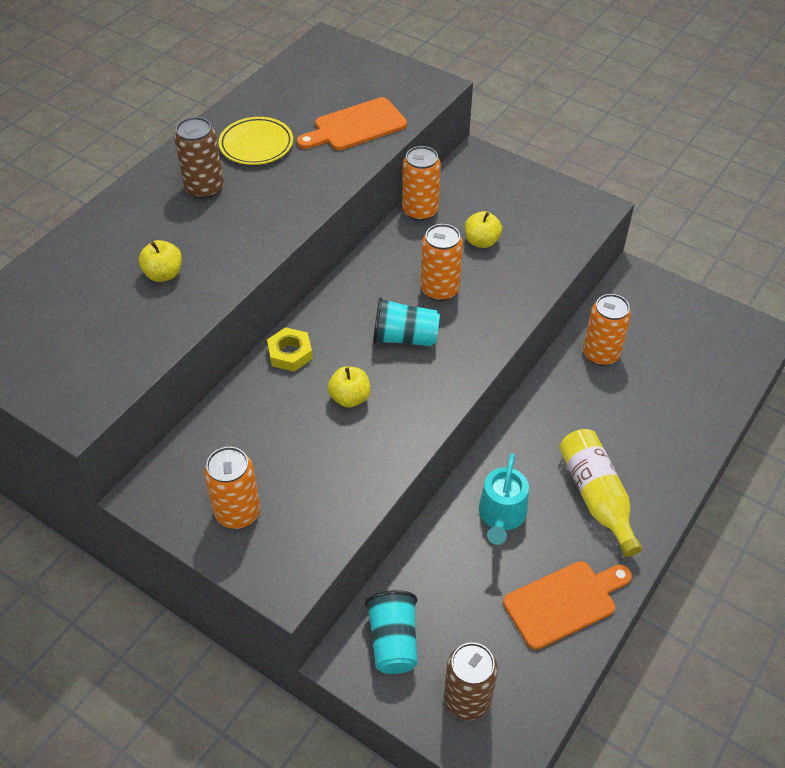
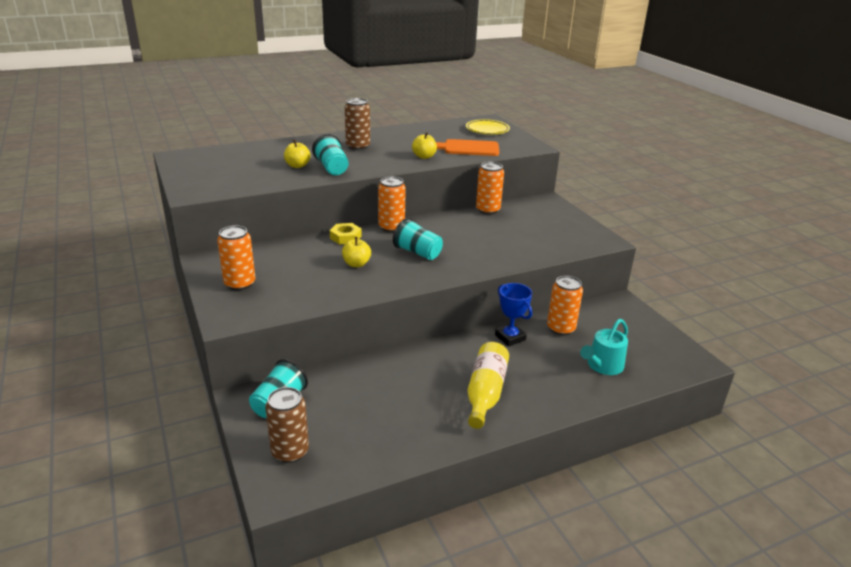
camera: 30 degrees right, 20 degrees down
yellow plate [219,117,293,165] -> yellow plate moved to [466,119,510,134]
orange can [421,224,463,301] -> orange can moved to [378,177,406,232]
yellow apple [465,211,502,248] -> yellow apple moved to [412,132,437,159]
turquoise watering can [479,453,529,545] -> turquoise watering can moved to [580,319,628,375]
orange cutting board [503,561,632,650] -> none
none -> turquoise cup [312,134,349,175]
none -> blue trophy [495,283,532,347]

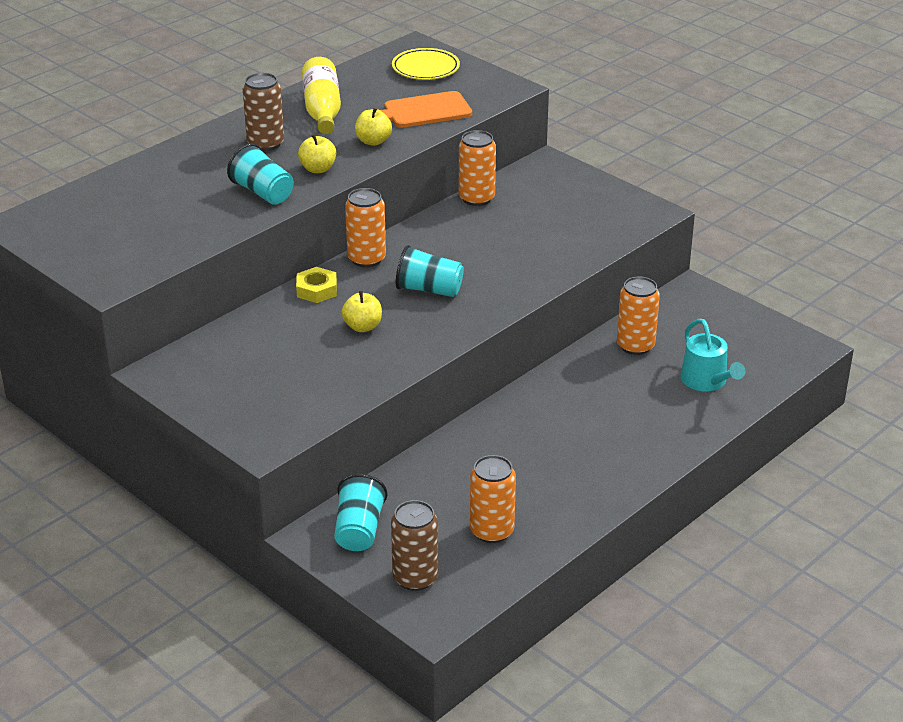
camera: 20 degrees left, 5 degrees up
orange can [217,225,255,290] -> orange can moved to [470,455,516,543]
yellow apple [284,140,311,168] -> yellow apple moved to [298,134,336,173]
yellow bottle [468,342,509,429] -> yellow bottle moved to [302,57,341,134]
blue trophy [495,283,532,347] -> none
turquoise watering can [580,319,628,375] -> turquoise watering can turned 45 degrees counterclockwise [680,319,745,392]

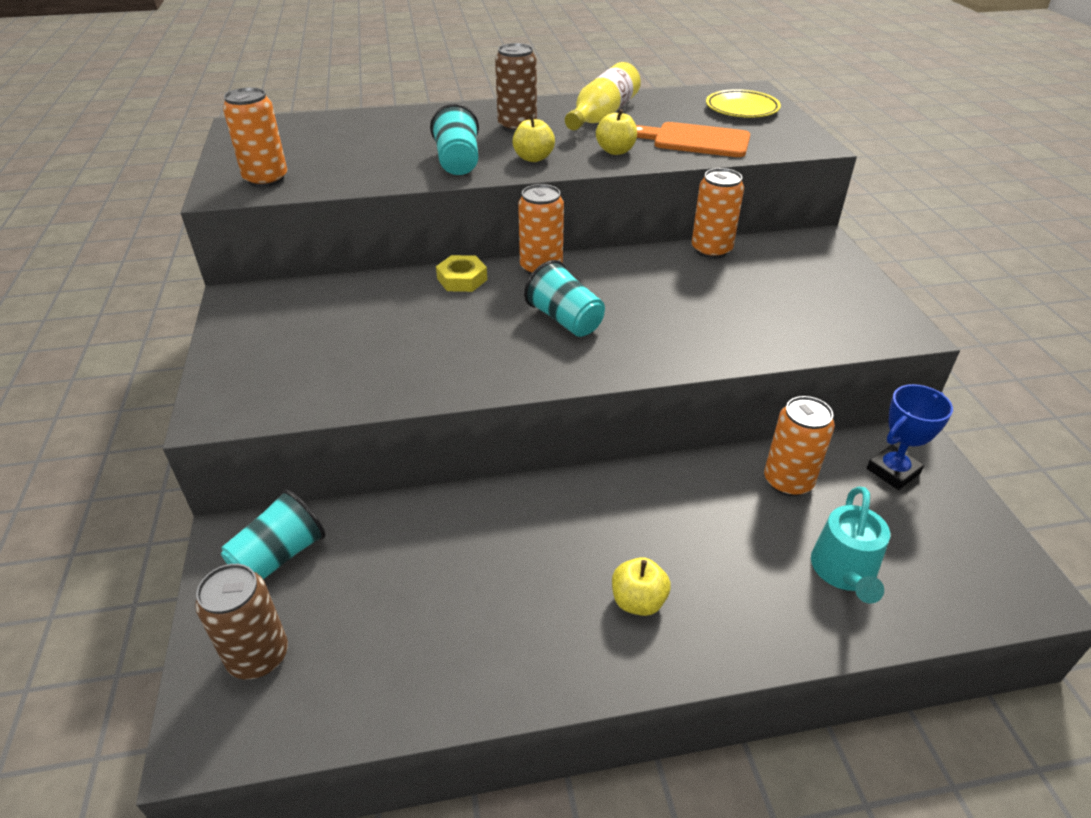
camera: 35 degrees right, 5 degrees up
yellow apple [341,291,382,332] -> yellow apple moved to [612,557,671,616]
orange can [470,455,516,543] -> orange can moved to [223,87,287,187]
none -> blue trophy [867,384,953,490]

